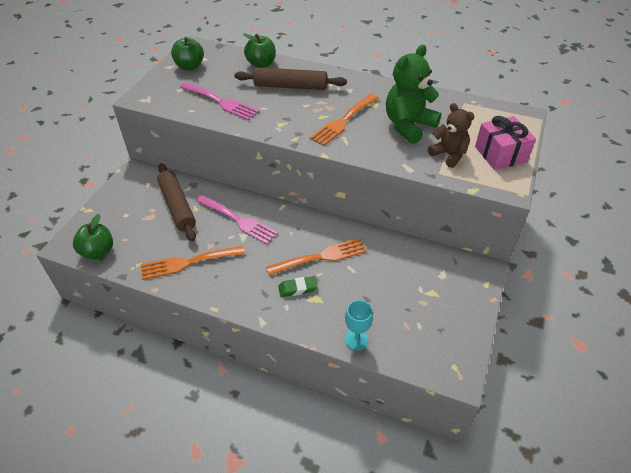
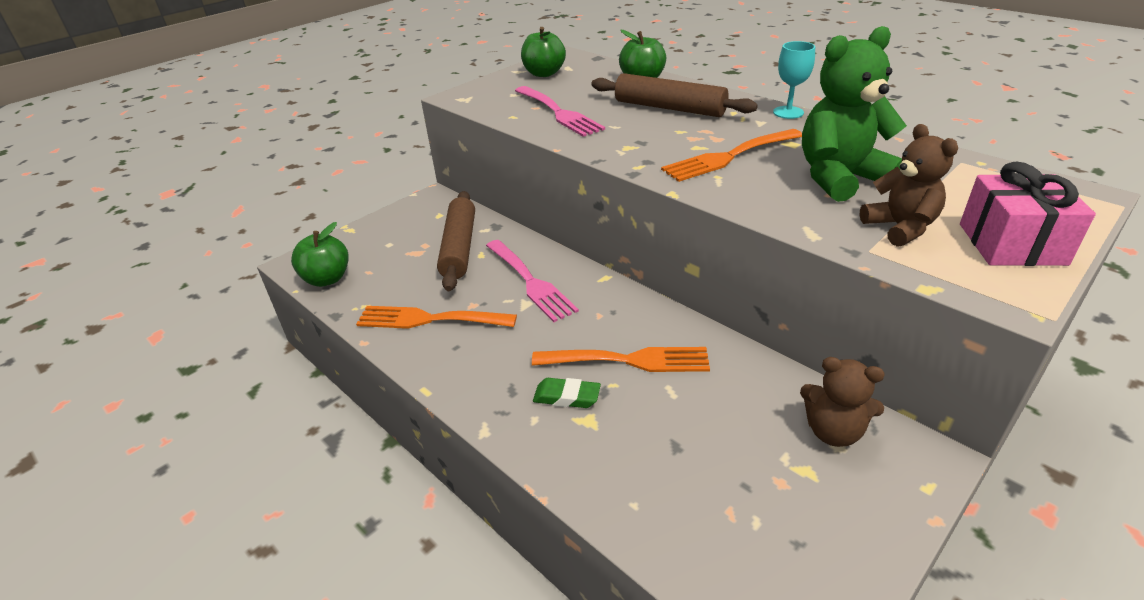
camera: 25 degrees right, 10 degrees down
turquoise goblet [345,300,373,350] -> turquoise goblet moved to [773,41,815,119]
none -> brown teddy bear [800,357,885,447]

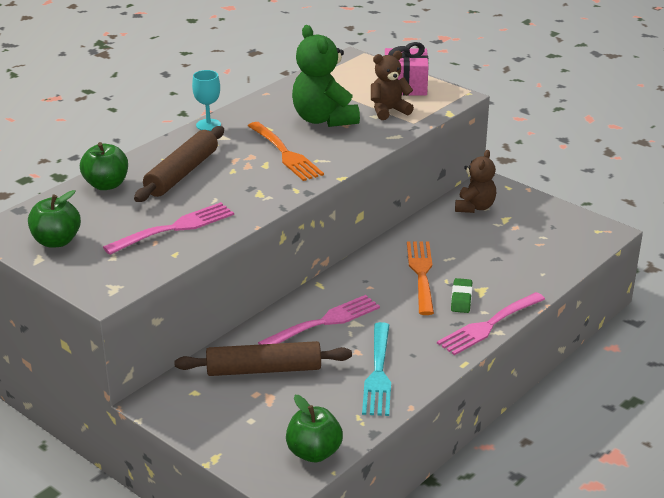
camera: 95 degrees left, 5 degrees down
orange fork [356,306,517,329] -> turquoise fork [362,322,391,416]
none -> pink fork [437,292,545,355]

